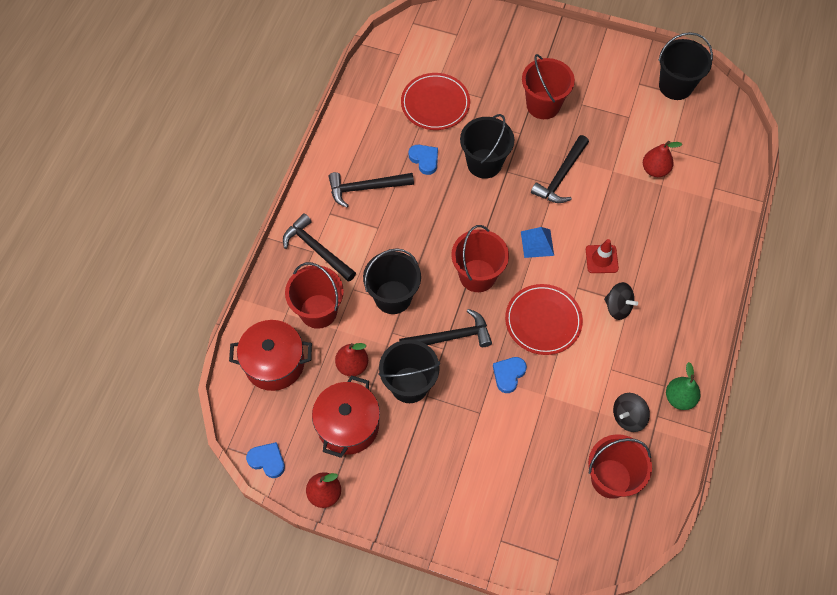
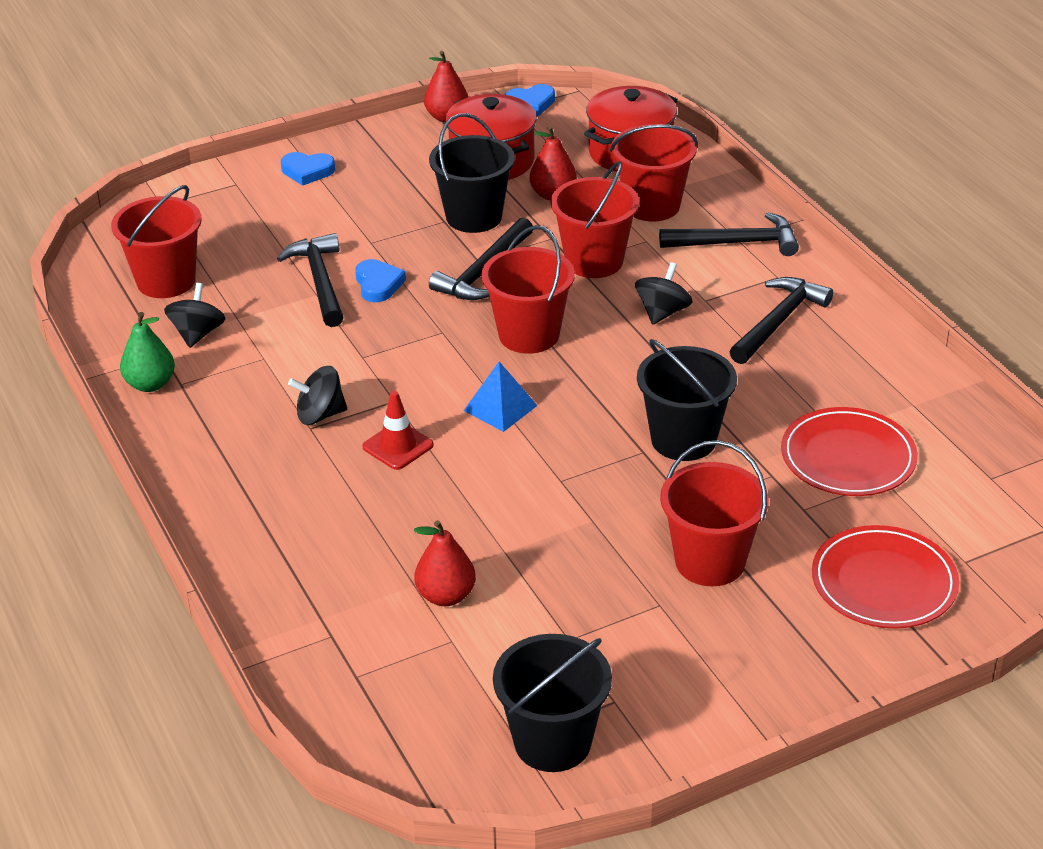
camera: 135 degrees right, 25 degrees down
black bucket [363,248,421,314] -> red bucket [551,161,639,278]
blue heart [409,145,438,175] -> blue heart moved to [281,152,335,186]
red plate [505,284,583,355] -> red plate moved to [812,525,959,629]
black hammer [531,135,589,203] -> black hammer moved to [277,233,344,327]
none -> black spinning top [635,262,693,325]

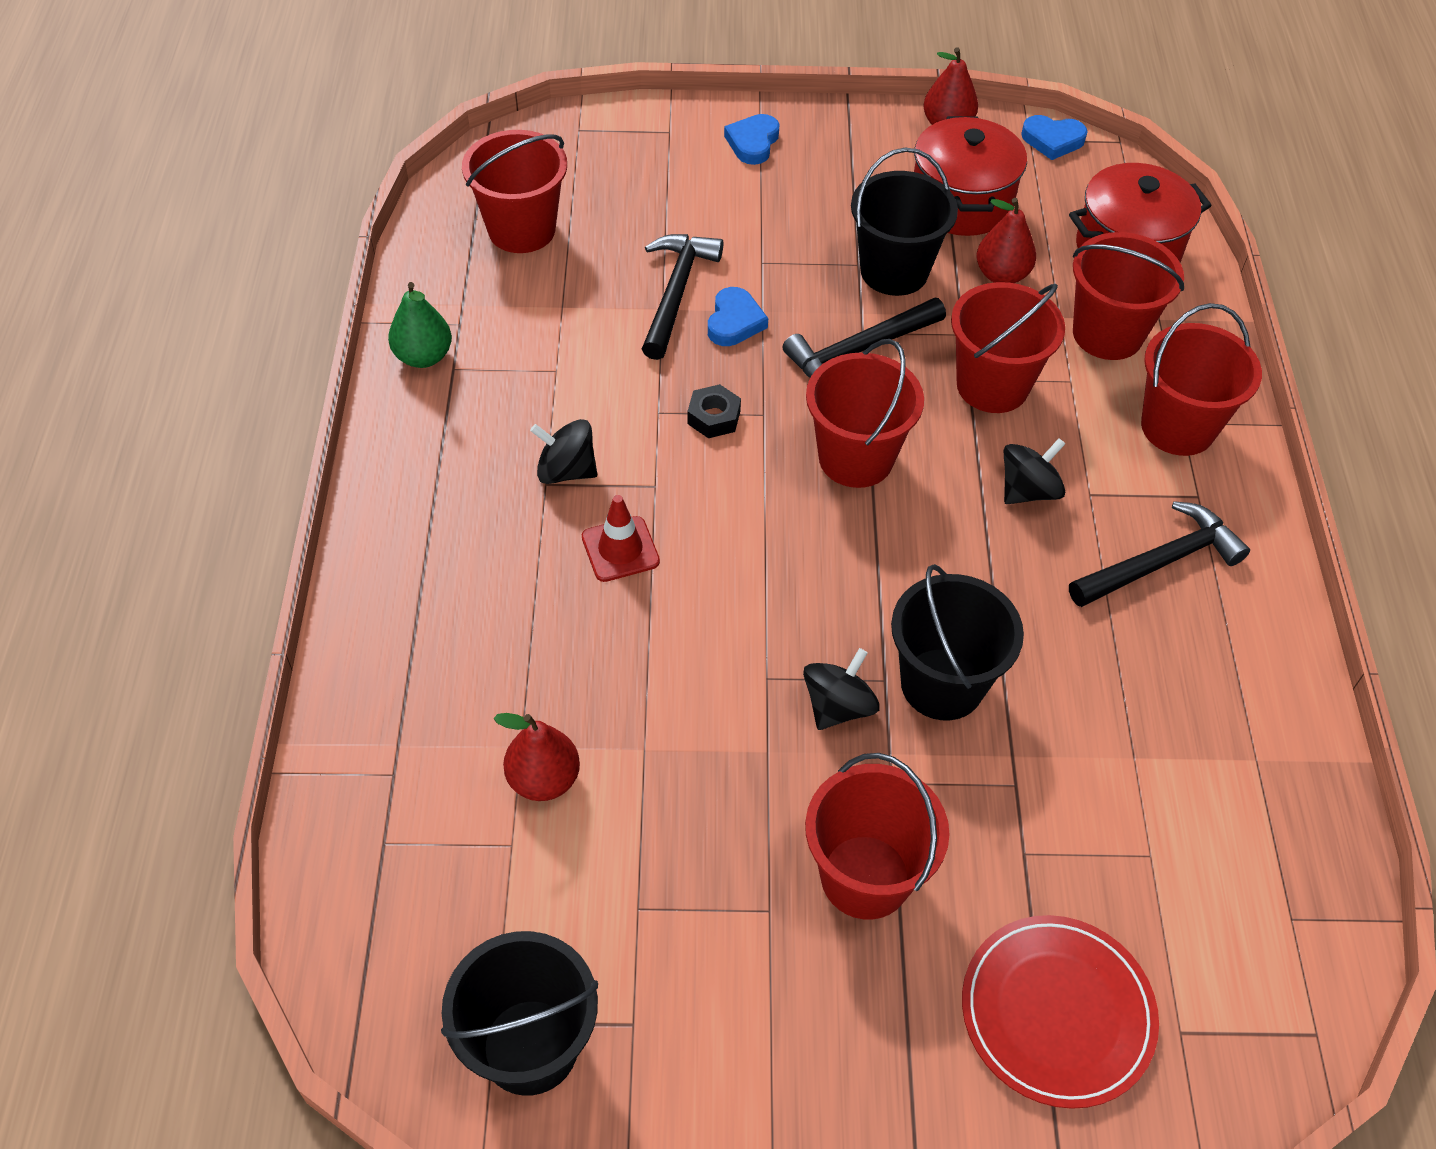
camera: 25 degrees right, 15 degrees up
black spinning top [164,283,226,348] -> black spinning top moved to [803,648,879,730]
blue heart [281,152,335,186] -> blue heart turned 75 degrees clockwise [724,114,780,165]
blue pyramid [464,362,537,432] -> none
black hammer [659,212,799,256] -> red bucket [1141,303,1262,456]
red plate [781,407,918,496] -> none
none -> black nut [687,384,741,438]

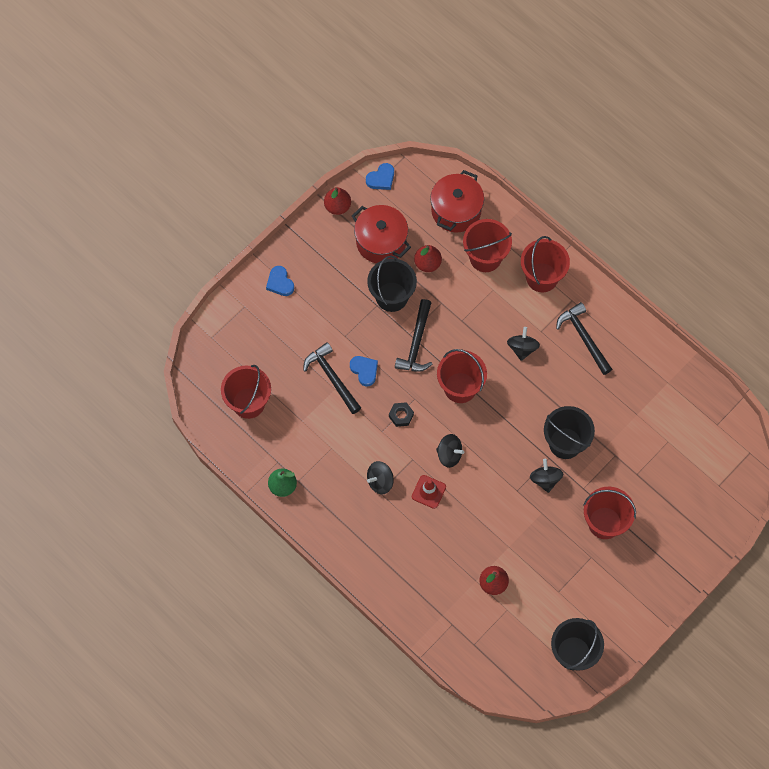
camera: 45 degrees left, 15 degrees up
red bucket [951,282,1065,413] -> none
red plate [962,915,1159,1109] -> none
black hammer [1069,501,1250,607] -> black hammer turned 45 degrees counterclockwise [556,302,612,375]
none -> black spinning top [436,434,464,468]

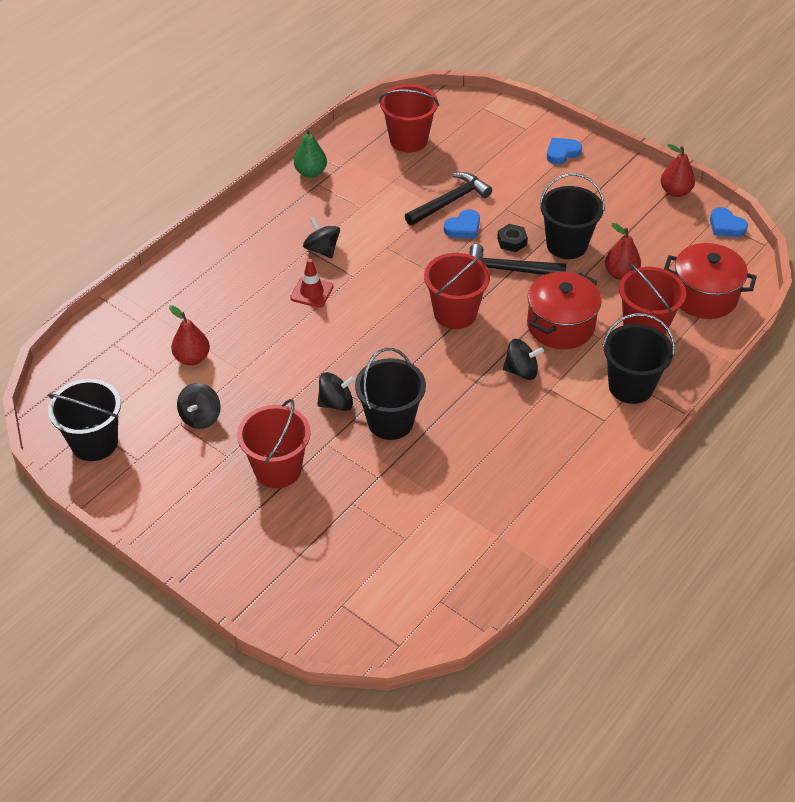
camera: 85 degrees right, 20 degrees down
red pot [352,205,411,263] -> red pot moved to [527,272,602,349]
black nut [389,402,414,427] -> black nut moved to [497,224,528,252]
black spinning top [436,434,464,468] -> black spinning top moved to [177,383,221,429]
red bucket [521,236,570,292] -> black bucket [602,313,675,404]
black hammer [556,302,612,375] -> none

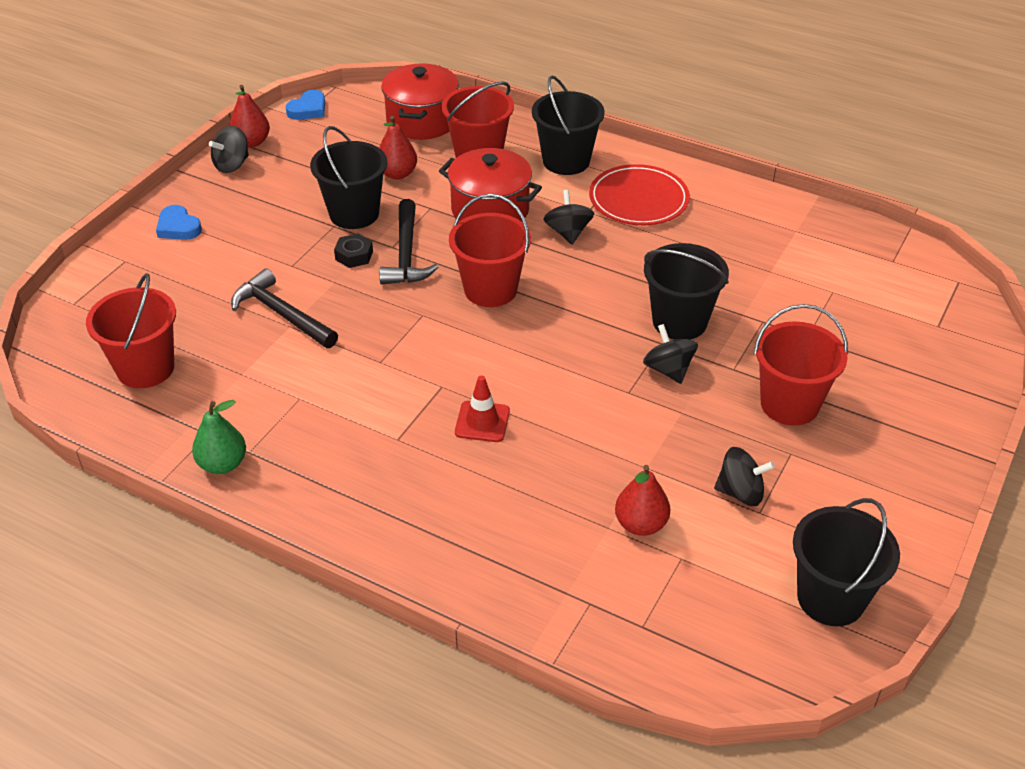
camera: 100 degrees left, 5 degrees down
black spinning top [303,217,340,259] -> black spinning top moved to [209,126,249,173]
blue heart [444,209,480,238] -> none
none -> red plate [589,164,690,225]

